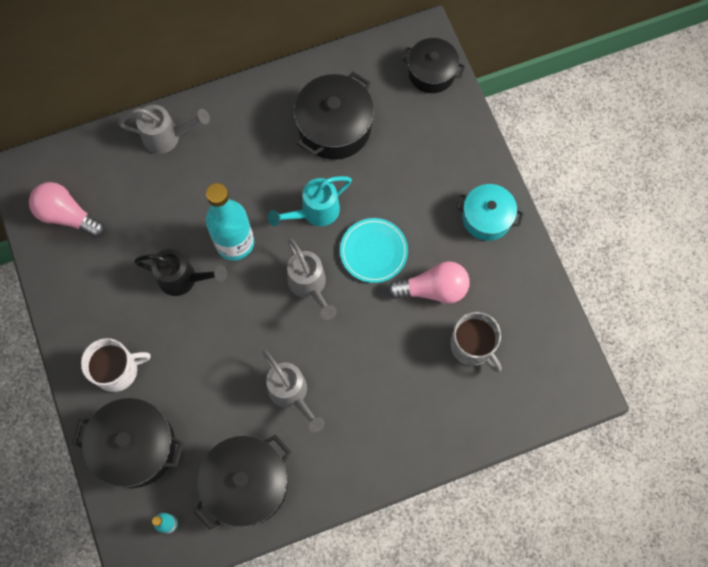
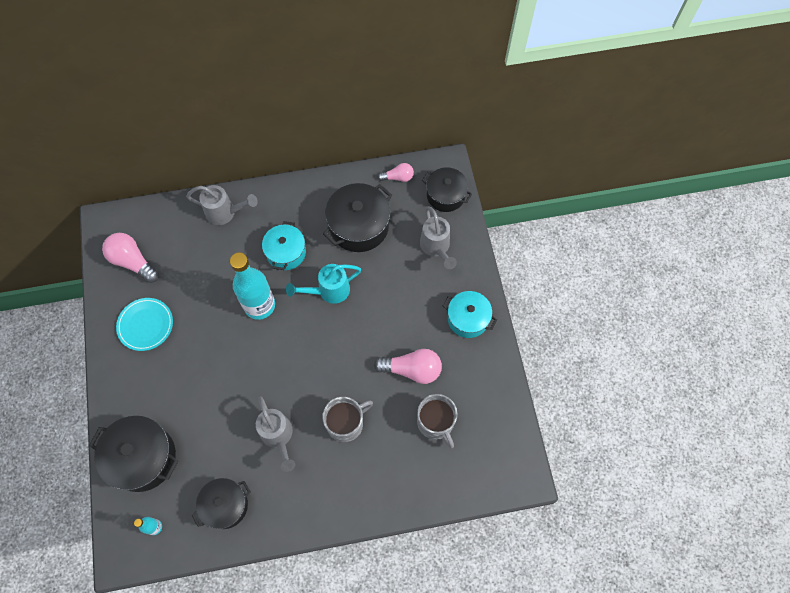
camera: 10 degrees right, 5 degrees down
white mug [81,338,151,392] -> none
black watering can [134,249,227,296] -> none
black pot [194,435,291,530] -> black pot [191,478,251,529], size x0.66
grey watering can [287,238,337,320] -> grey watering can moved to [420,206,457,269]
turquoise plate [340,218,408,283] -> turquoise plate moved to [116,298,173,351]
none -> turquoise pot [262,221,306,270]
none -> grey mug [322,397,373,442]
none -> pink light bulb [378,163,414,182]

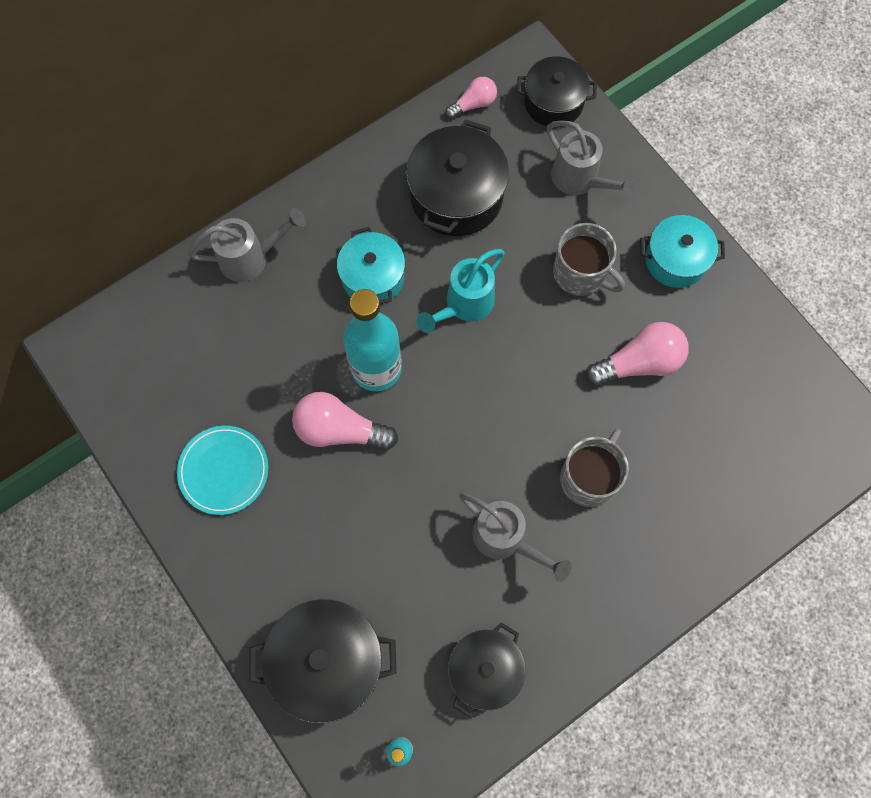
camera: 25 degrees left, 5 degrees up
pink light bulb [102,233,159,283] -> pink light bulb moved to [292,392,398,450]
grey mug [417,394,457,448] -> grey mug moved to [553,223,625,296]

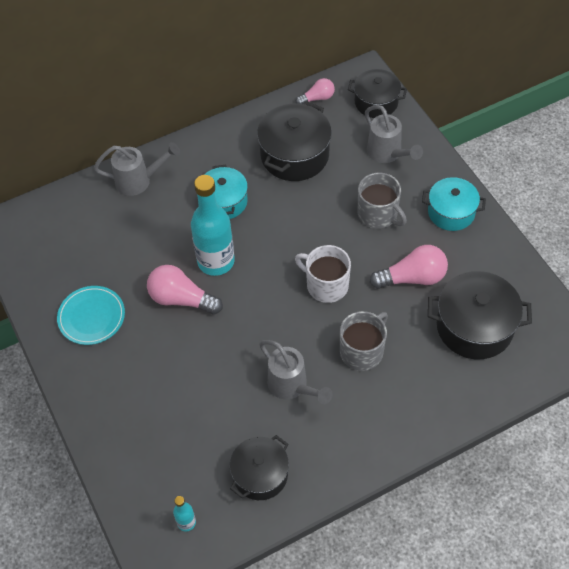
camera: 10 degrees right, 15 degrees down
black pot [249,599,397,723] -> black pot moved to [428,271,532,359]
turquoise watering can [417,249,505,333] -> none
none -> white mug [295,245,351,303]

